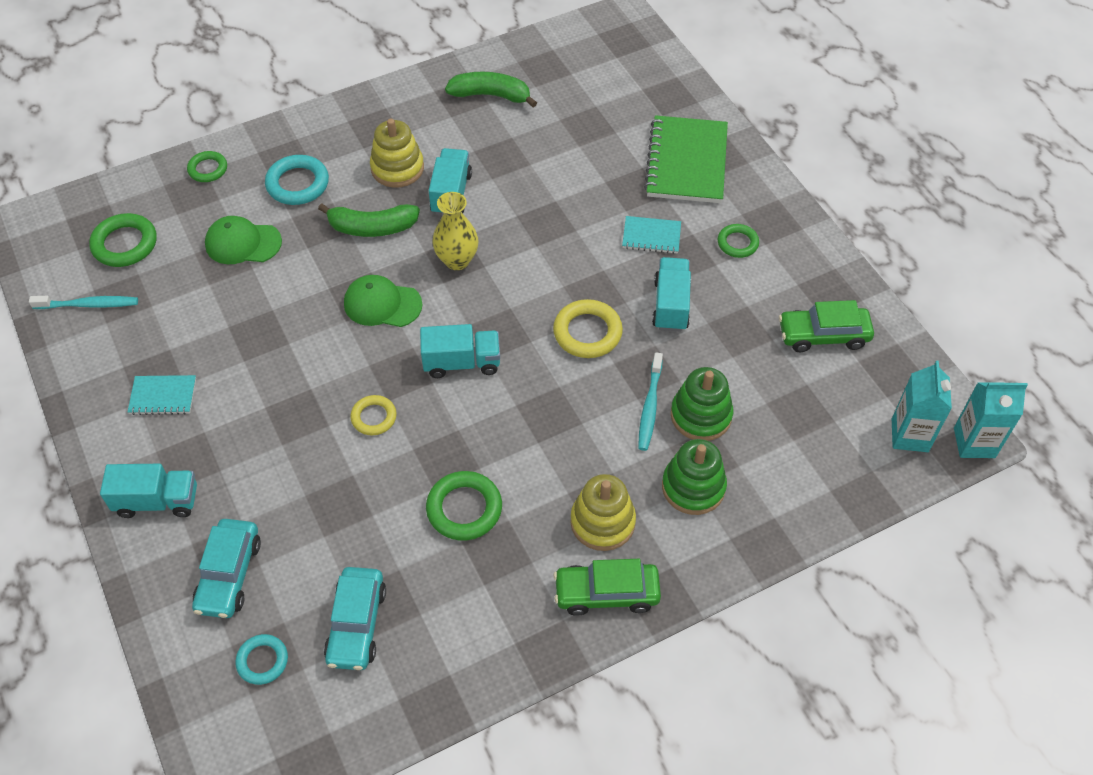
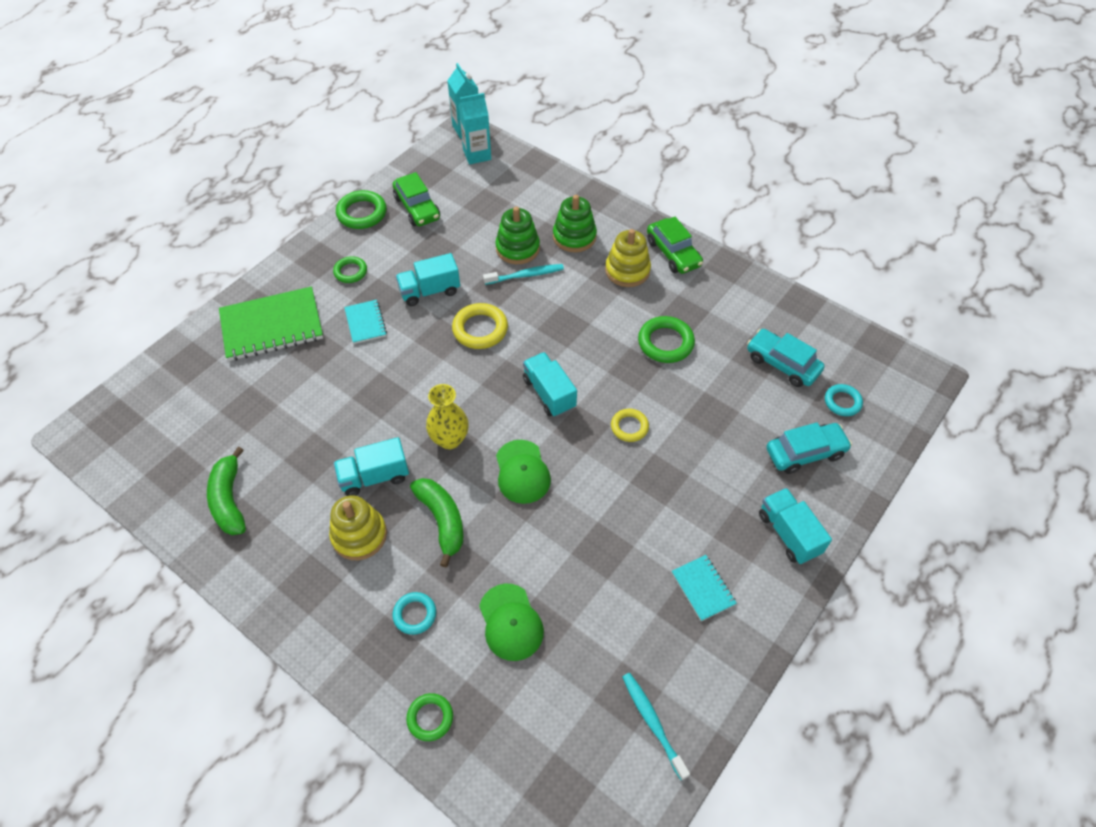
camera: 115 degrees left, 0 degrees up
green ring [89,213,157,267] -> green ring moved to [336,190,387,229]
turquoise ring [265,155,329,205] -> turquoise ring [393,592,436,635], size x0.63
turquoise car [324,567,386,670] -> turquoise car turned 120 degrees counterclockwise [747,329,825,387]

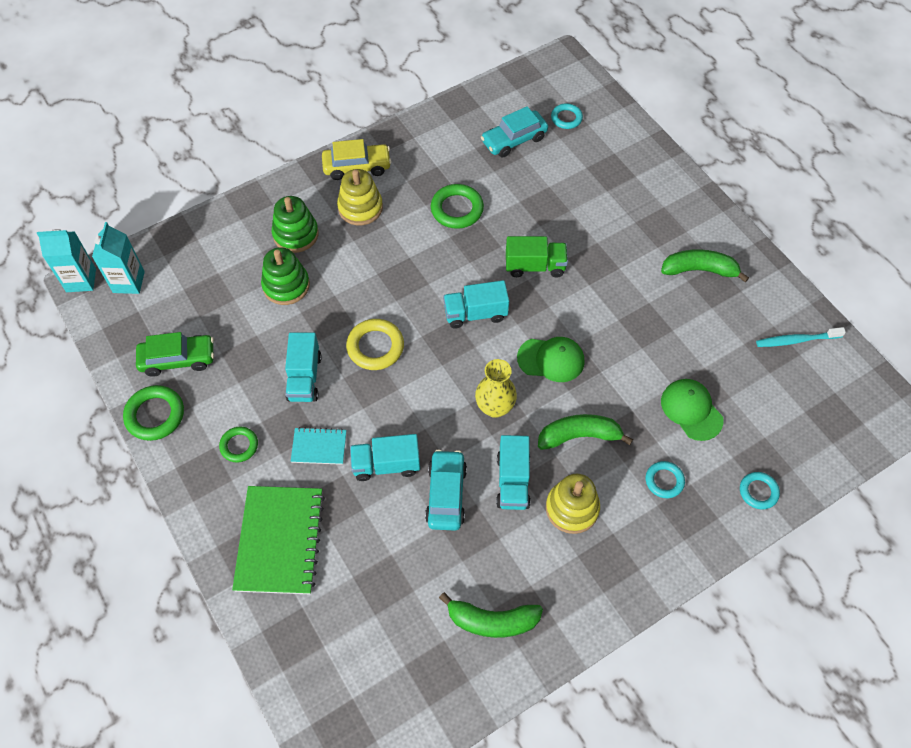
camera: 70 degrees left, 5 degrees up
green ring [406,693,453,741] -> turquoise ring [740,472,780,509]
green cap [479,584,544,661] -> green cap turned 120 degrees counterclockwise [661,379,724,441]
turquoise toothbrush [483,264,564,285] -> none
yellow ring [611,409,649,442] -> green truck [506,236,568,278]
green car [647,217,703,274] -> yellow car [322,139,392,180]
turquoise notebook [672,555,737,621] -> green banana [661,249,749,282]
turquoise truck [759,488,832,564] -> turquoise truck moved to [350,434,420,481]
turquoise car [766,422,852,474] -> turquoise car moved to [425,450,467,531]

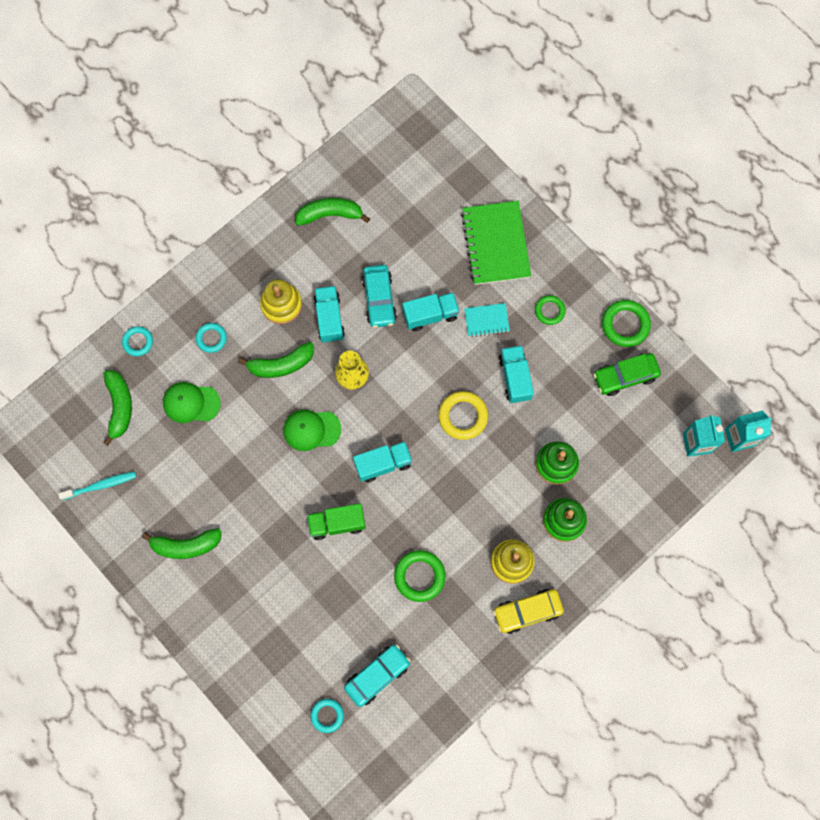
camera: 170 degrees right, 15 degrees up
green cap [661,379,724,441] -> green cap turned 135 degrees clockwise [163,382,221,423]
none -> green banana [103,370,132,446]

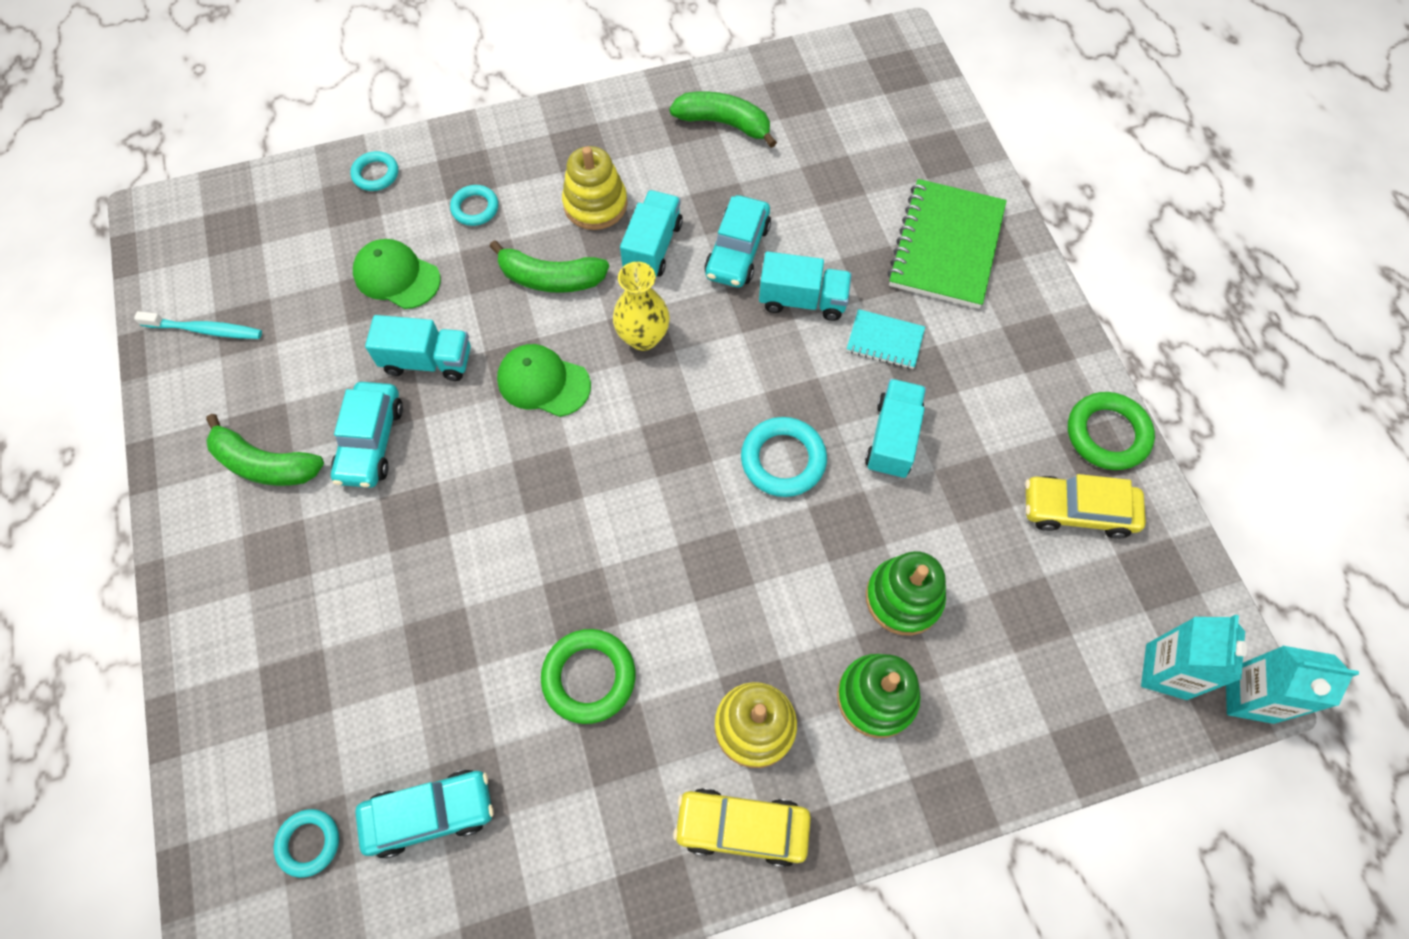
camera: 25 degrees right, 10 degrees down
green banana [103,370,132,446] -> none
green truck [307,503,366,540] -> none
turquoise truck [353,441,412,482] -> turquoise truck moved to [365,315,471,381]
yellow ring [438,391,488,440] -> turquoise ring [741,417,827,497]
green ring [535,295,566,325] -> none
green car [593,353,661,396] -> yellow car [1025,474,1146,539]
none -> turquoise car [331,382,403,488]

